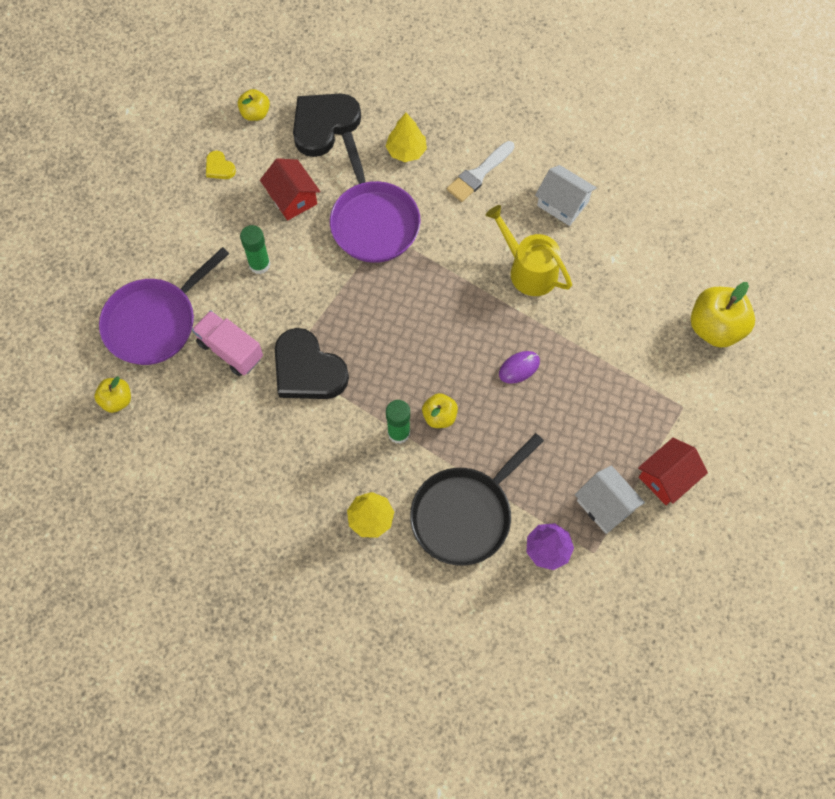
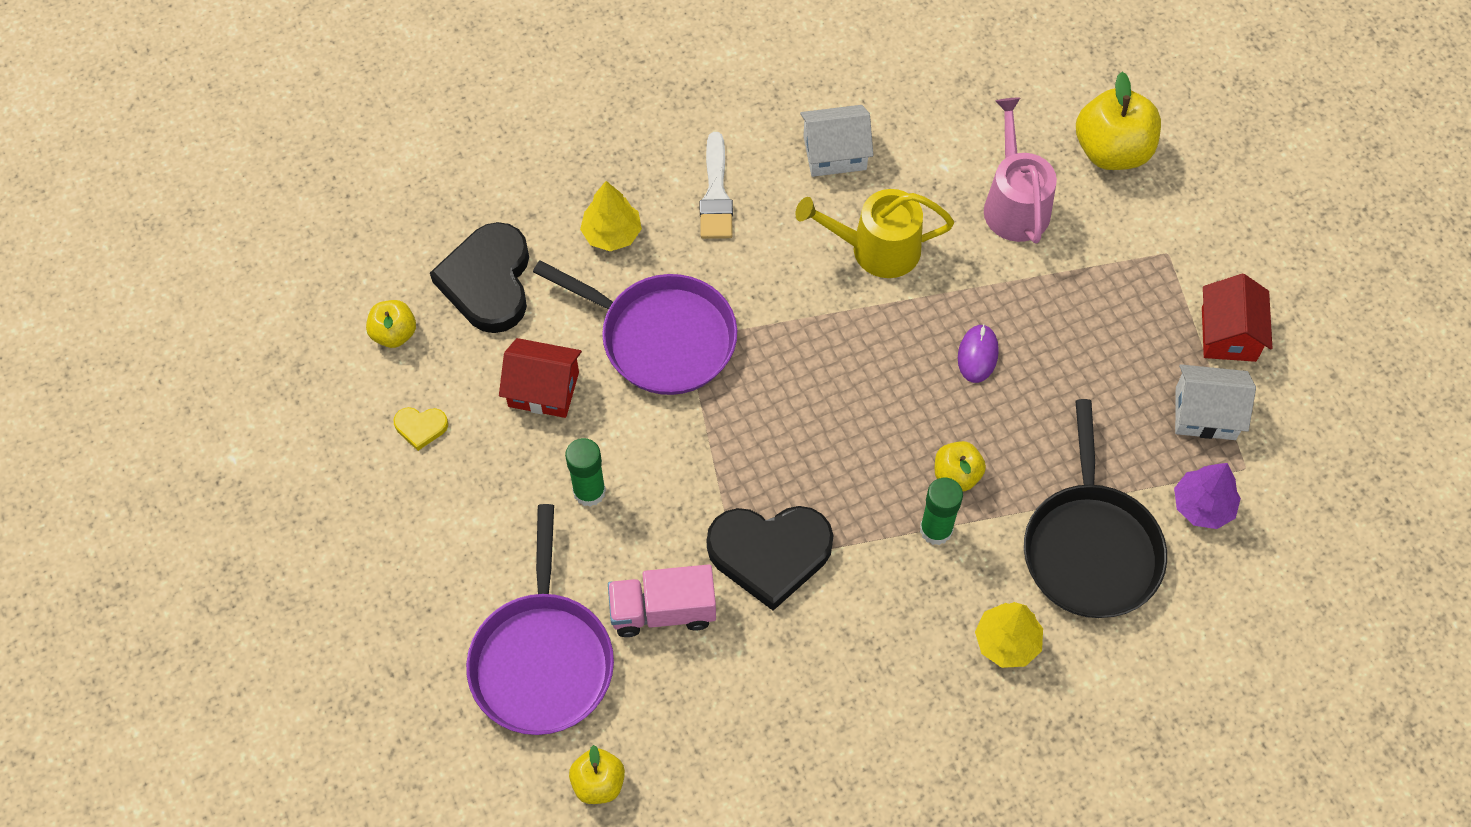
camera: 45 degrees left, 5 degrees down
none -> pink watering can [984,98,1057,244]

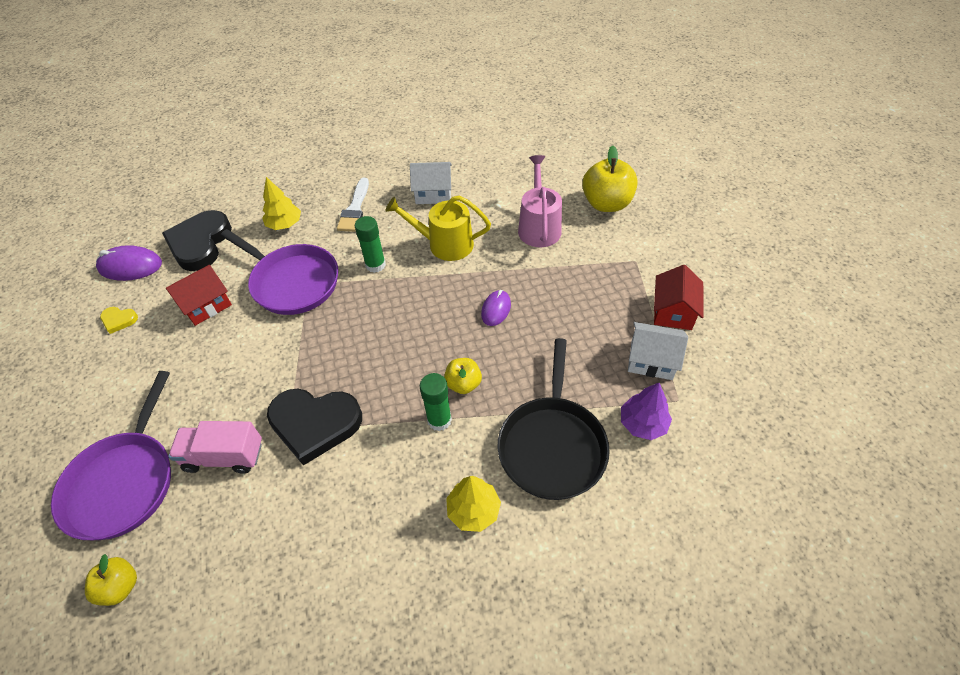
camera: 10 degrees right, 10 degrees down
yellow apple [366,300,416,348] -> purple mouse [96,245,162,281]
red house [499,338,582,418] -> red house turned 60 degrees counterclockwise [166,265,232,326]
green glue stick [565,438,606,507] -> green glue stick moved to [355,216,386,273]

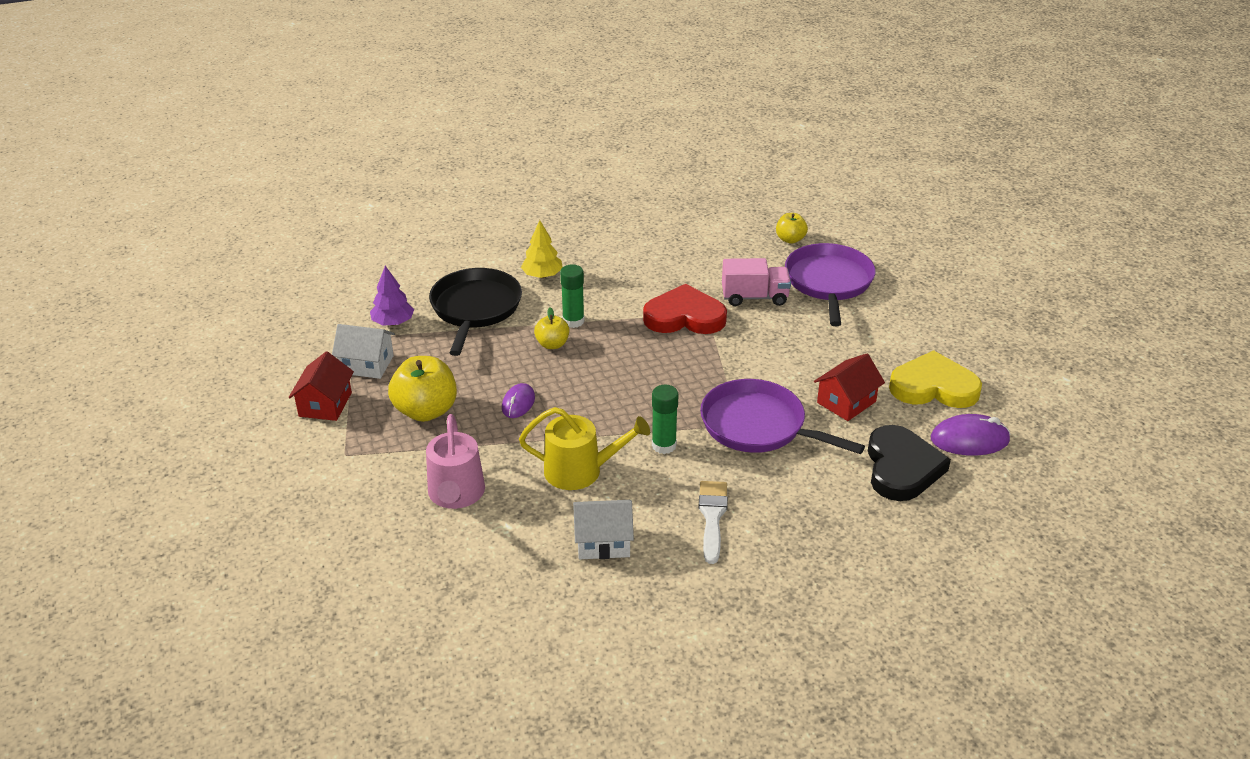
camera: 175 degrees right, 15 degrees down
yellow heart [100,307,138,334] -> yellow heart [889,350,982,408], size x2.27
yellow tree [262,177,301,230] -> none
black heart [267,389,362,466] -> red heart [643,284,727,334]
yellow apple [582,146,638,212] -> yellow apple moved to [388,356,457,422]

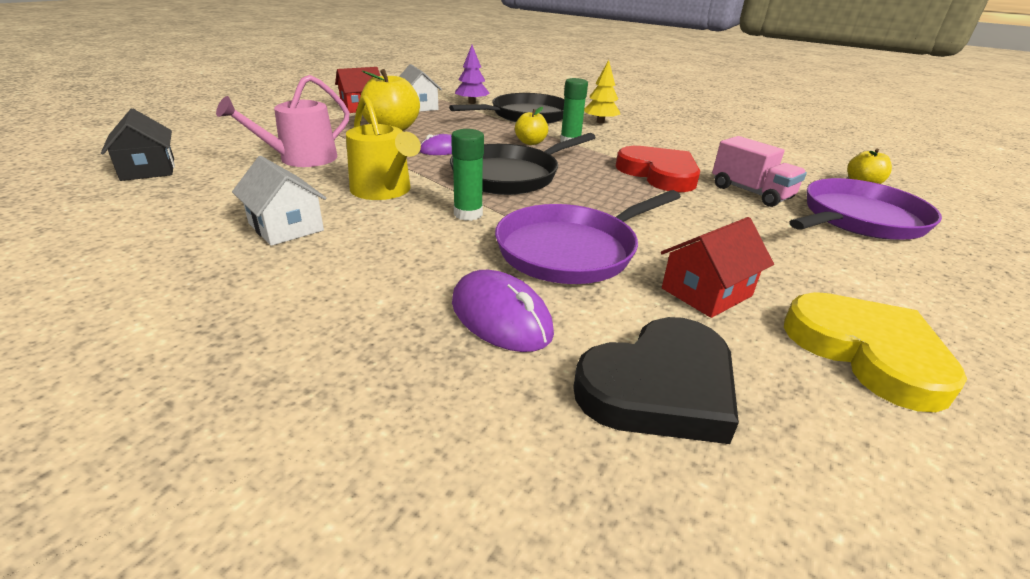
camera: 50 degrees right, 5 degrees down
white brush [699,481,728,564] -> none
purple pan [700,379,865,454] -> purple pan turned 120 degrees counterclockwise [495,190,681,284]
red house [814,354,885,421] -> red house turned 45 degrees counterclockwise [661,217,774,318]
purple mouse [931,414,1010,456] -> purple mouse moved to [452,270,554,352]
none -> black house [101,109,175,181]
none -> black pan [450,133,596,195]

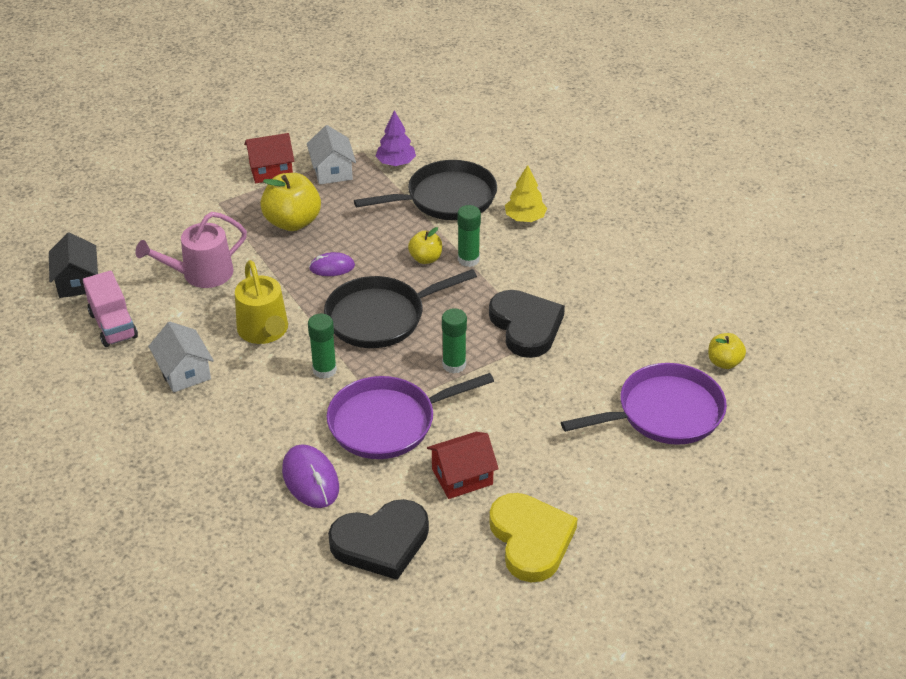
camera: 15 degrees right, 10 degrees up
red heart [616,146,700,192] -> black heart [489,290,565,358]
pink truck [712,136,807,207] -> pink truck moved to [83,271,138,347]
none -> green glue stick [442,308,467,373]

